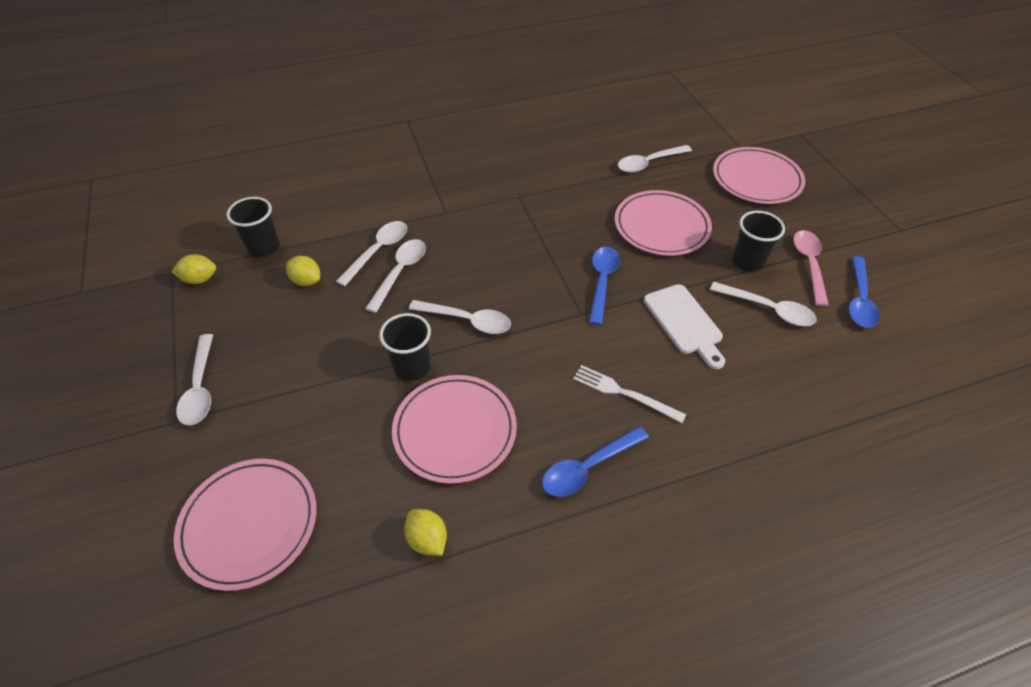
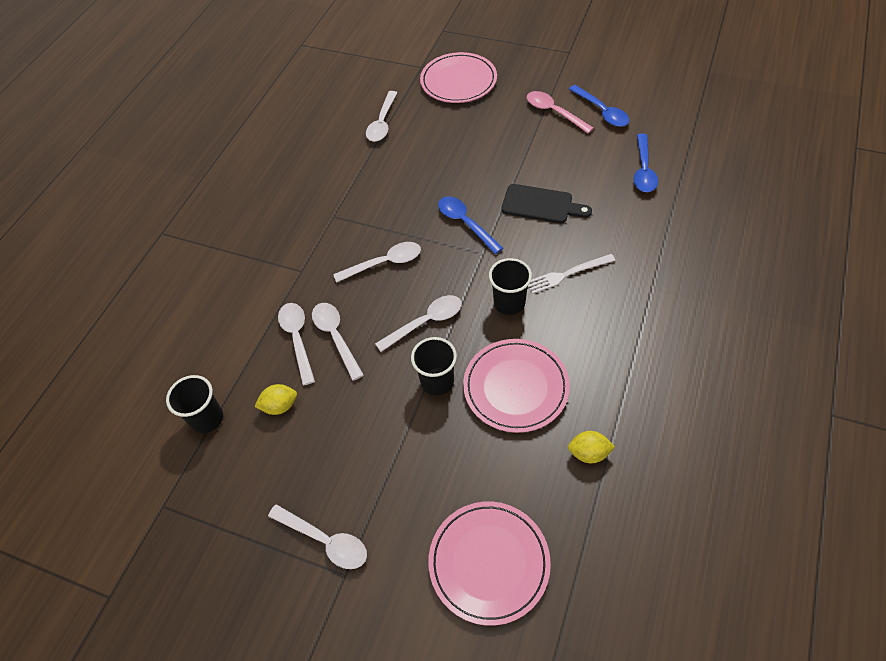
camera: 45 degrees left, 5 degrees up
yellow lemon [172,254,216,284] -> none
blue spoon [542,426,649,497] -> blue spoon moved to [633,134,658,192]
pink plate [615,190,712,256] -> none
white cutting board [644,284,725,369] -> black cutting board [501,184,592,223]
white spoon [710,282,817,326] -> white spoon moved to [333,242,421,283]
black cup [732,211,785,272] -> black cup moved to [489,258,532,315]

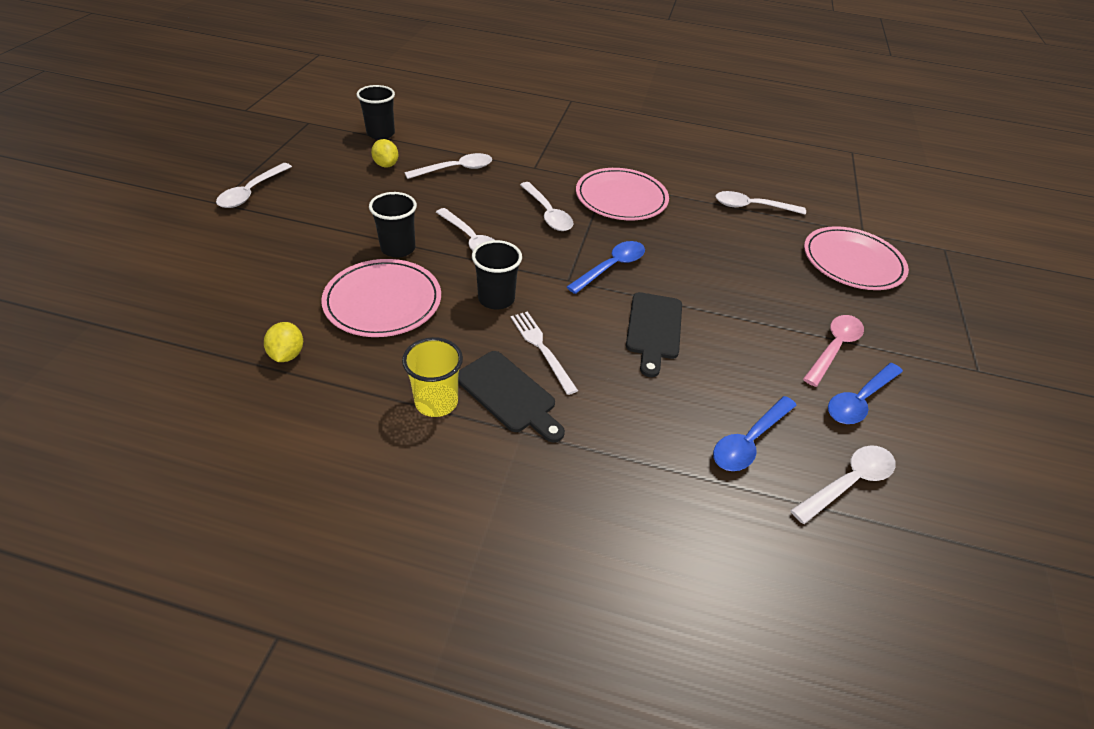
camera: 75 degrees right, 10 degrees down
white spoon [312,303,364,381] -> white spoon moved to [790,445,896,524]
pink plate [428,501,551,626] -> pink plate moved to [576,168,669,220]
blue spoon [633,134,658,192] -> blue spoon turned 45 degrees counterclockwise [713,396,797,471]
none -> yellow cup [402,337,463,417]
none -> black cutting board [458,351,565,443]

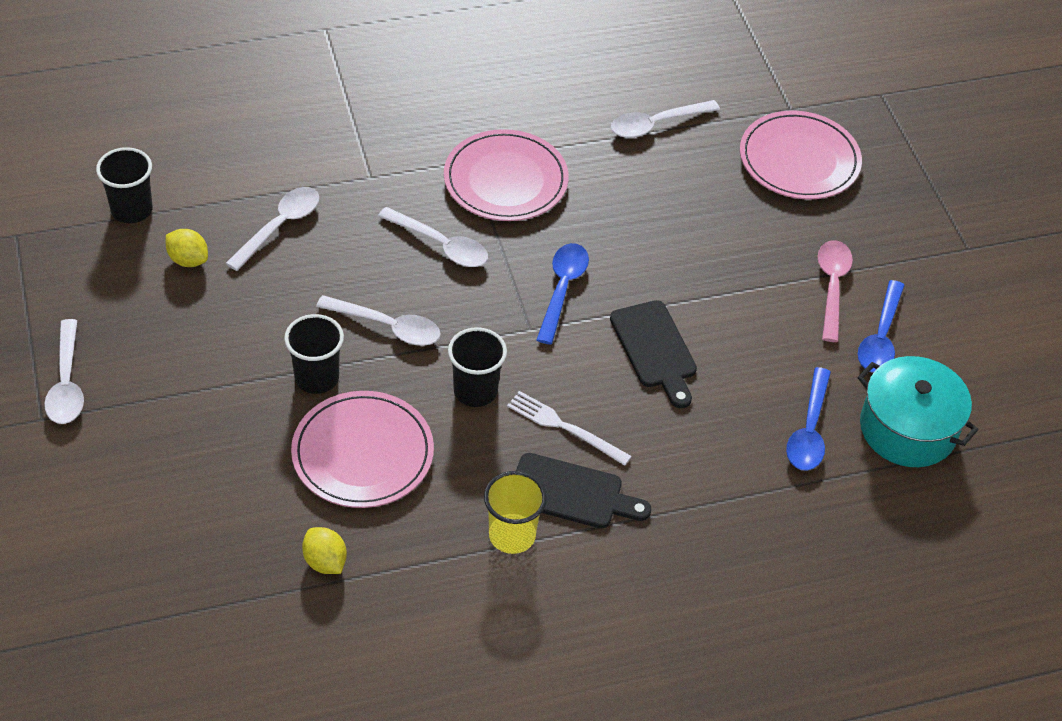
camera: 30 degrees left, 5 degrees up
white spoon [790,445,896,524] -> turquoise pot [858,356,978,467]

